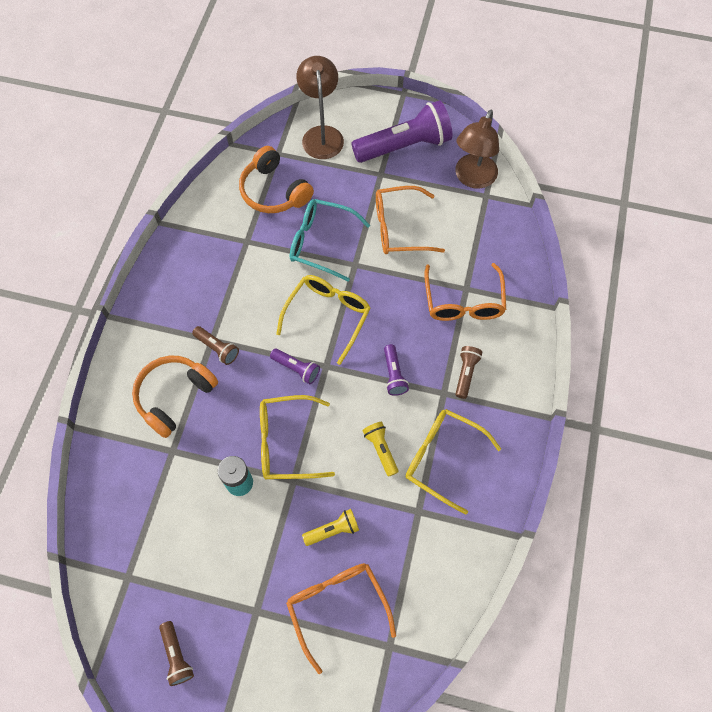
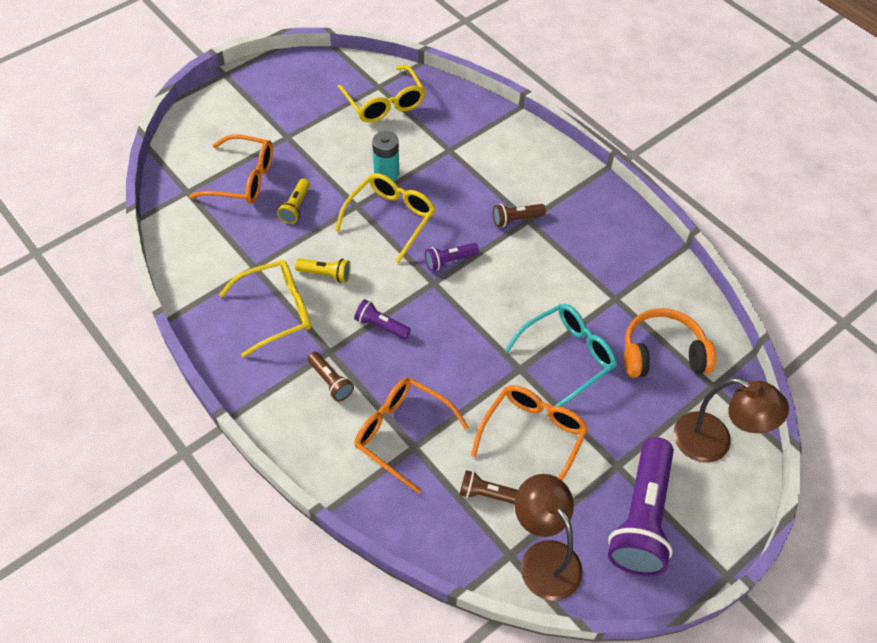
camera: 125 degrees right, 10 degrees down
orange headphones [132,356,218,438] -> none
brown flashlight [159,621,194,686] -> brown flashlight moved to [460,470,518,504]
yellow glasses [276,275,371,365] -> yellow glasses moved to [338,65,425,123]

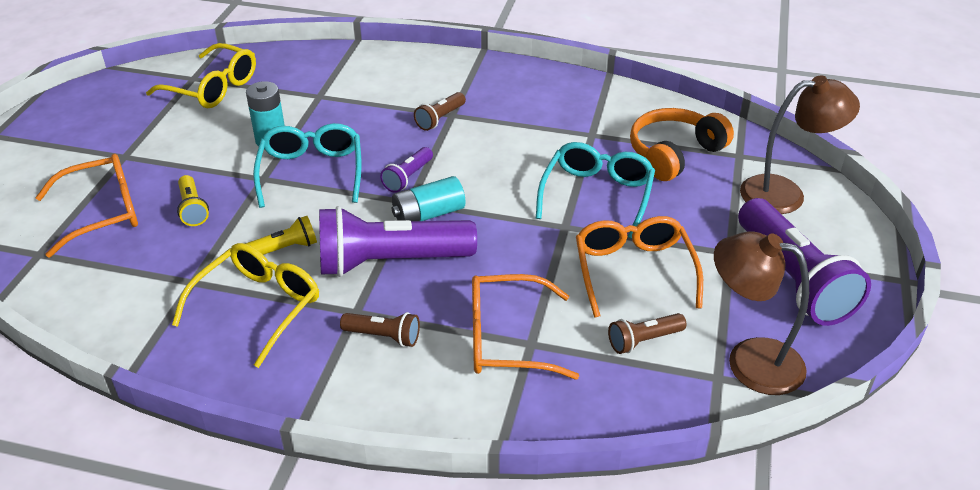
camera: 35 degrees left, 15 degrees down
yellow glasses [335,173,436,263] -> turquoise glasses [253,123,362,208]
purple flashlight [354,299,411,339] -> purple flashlight [319,206,477,277], size x2.17
none -> turquoise battery [392,176,465,221]

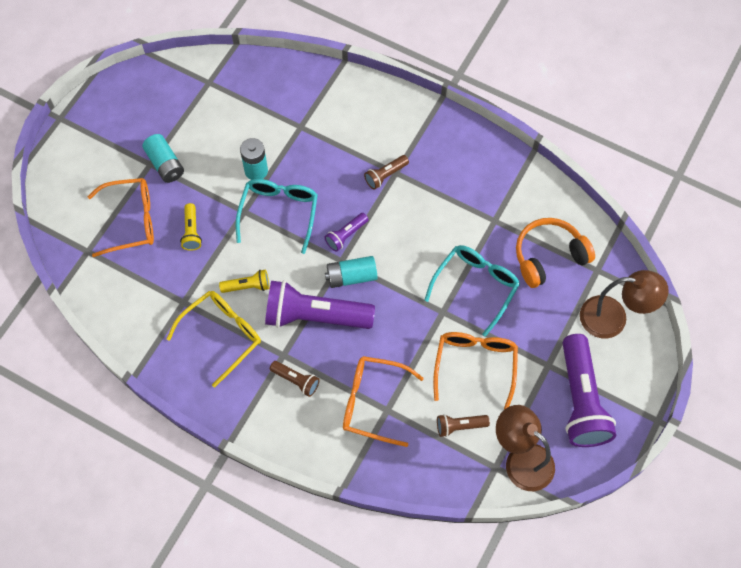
camera: 15 degrees right, 25 degrees up
yellow glasses [146,43,256,108] -> none
none -> turquoise battery [142,134,184,183]

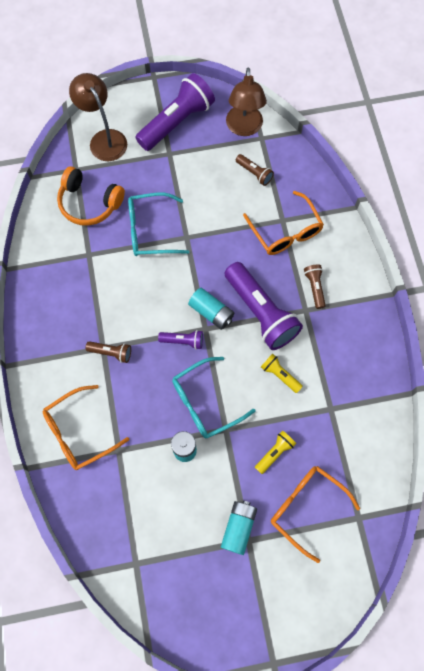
camera: 130 degrees left, 5 degrees up
yellow glasses [167,291,261,387] -> none
orange glasses [433,332,518,410] -> orange glasses moved to [43,385,129,470]

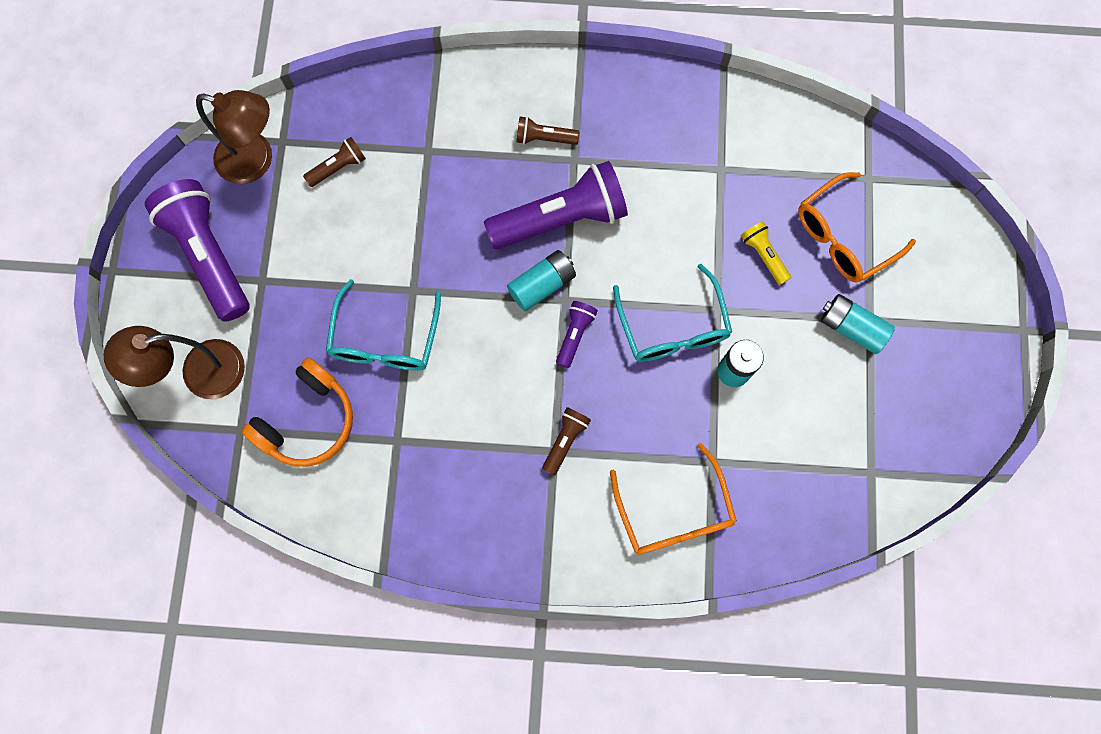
camera: 75 degrees left, 5 degrees up
orange glasses [243,191,324,255] -> none
yellow flashlight [261,354,303,393] -> none

